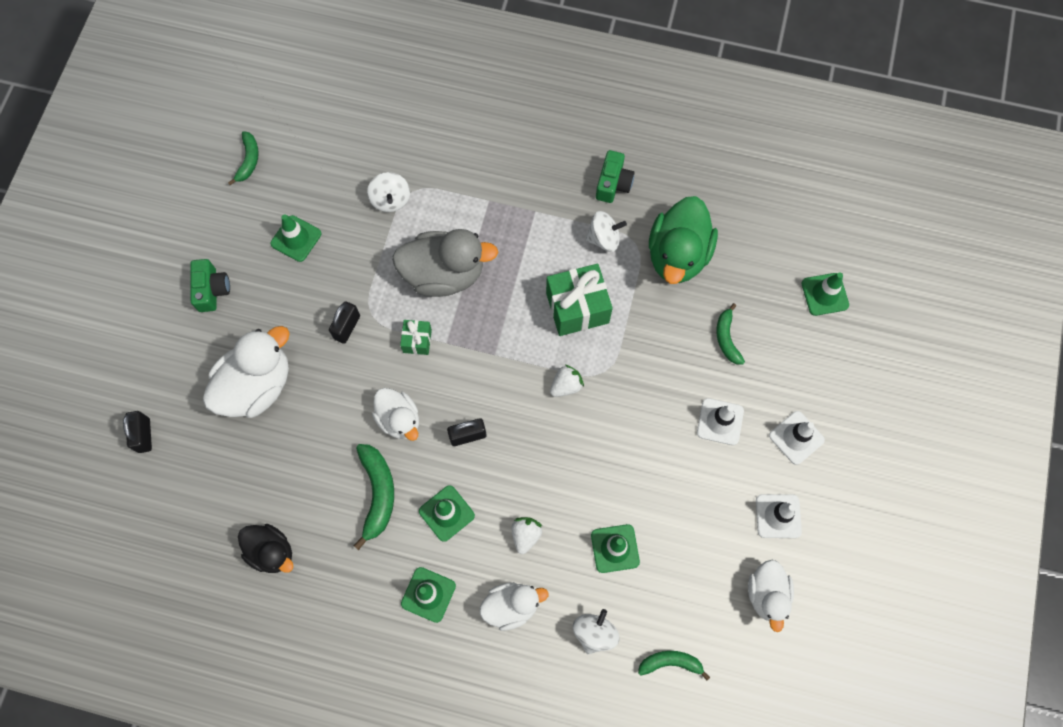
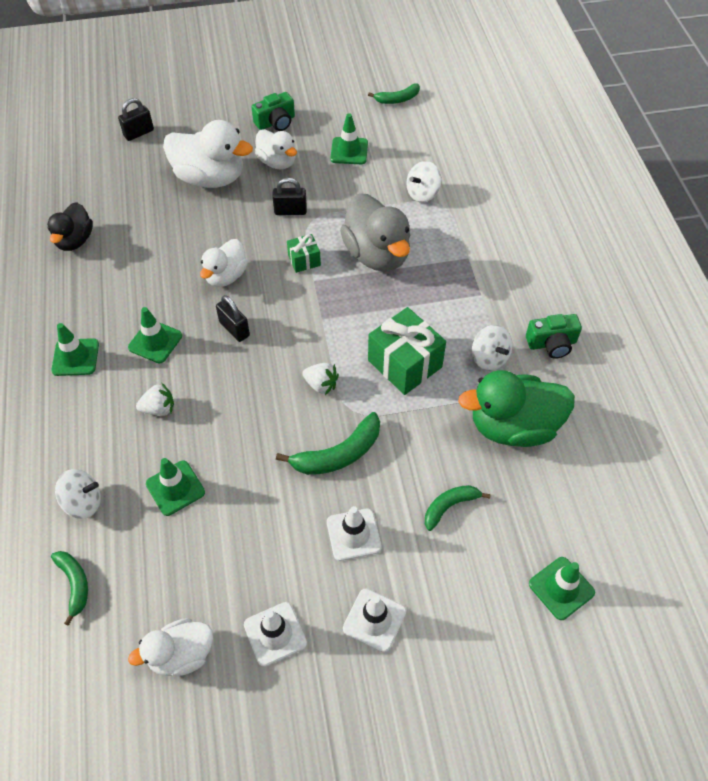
camera: 65 degrees right, 15 degrees down
green banana [353,444,394,550] -> green banana moved to [276,412,380,475]
white duck [480,582,549,631] -> white duck moved to [255,129,297,169]

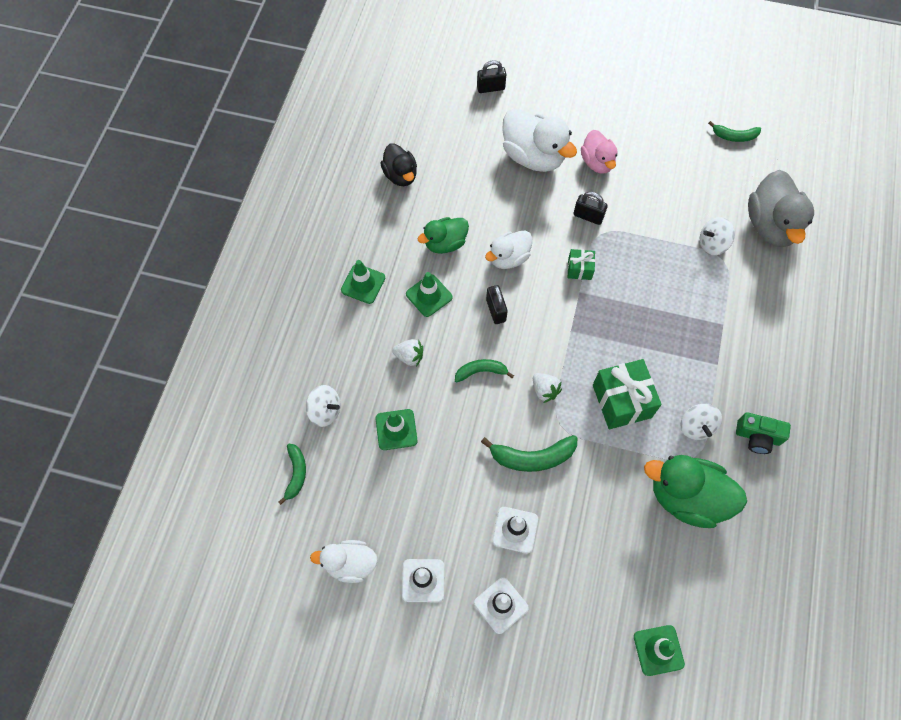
camera: 25 degrees right, 10 degrees up
black duck [47,202,93,251] -> black duck turned 60 degrees counterclockwise [381,143,417,186]
green camera [252,92,295,131] -> none
white duck [255,129,297,169] -> pink duck [581,130,617,174]
green traffic cone [330,113,368,164] -> none
grey duck [340,193,410,271] -> grey duck moved to [748,170,814,247]
green banana [425,485,491,531] -> green banana moved to [455,359,514,383]
none -> green duck [418,217,469,254]

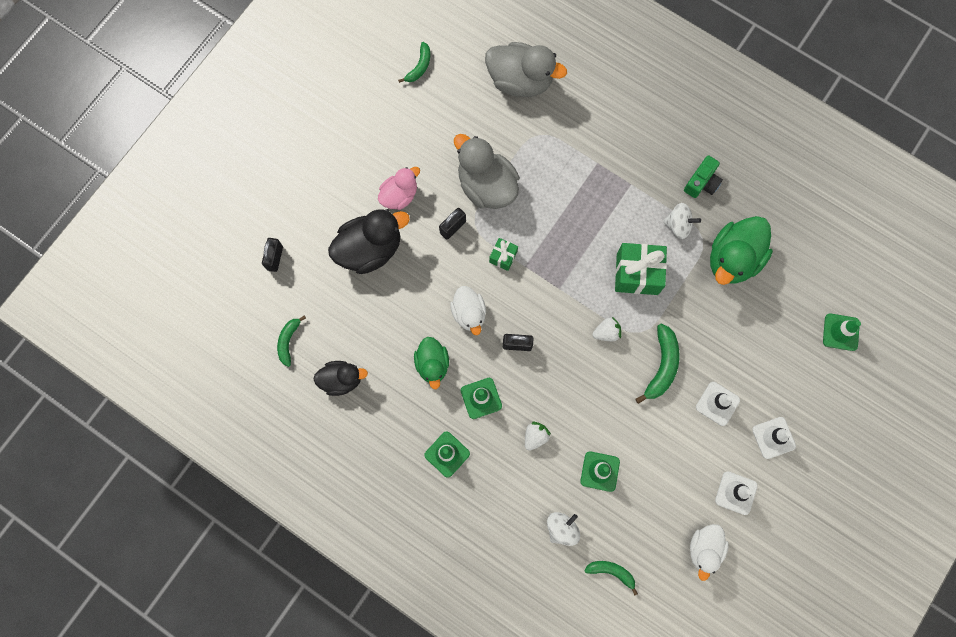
camera: 70 degrees left, 10 degrees up
green banana [455,359,514,383] -> green banana moved to [277,316,306,367]
white duck [502,108,577,172] -> black duck [328,209,410,274]
pink duck [581,130,617,174] -> pink duck turned 45 degrees counterclockwise [378,167,420,210]
white spinning top [700,217,735,255] -> none
none -> grey duck [454,134,519,209]

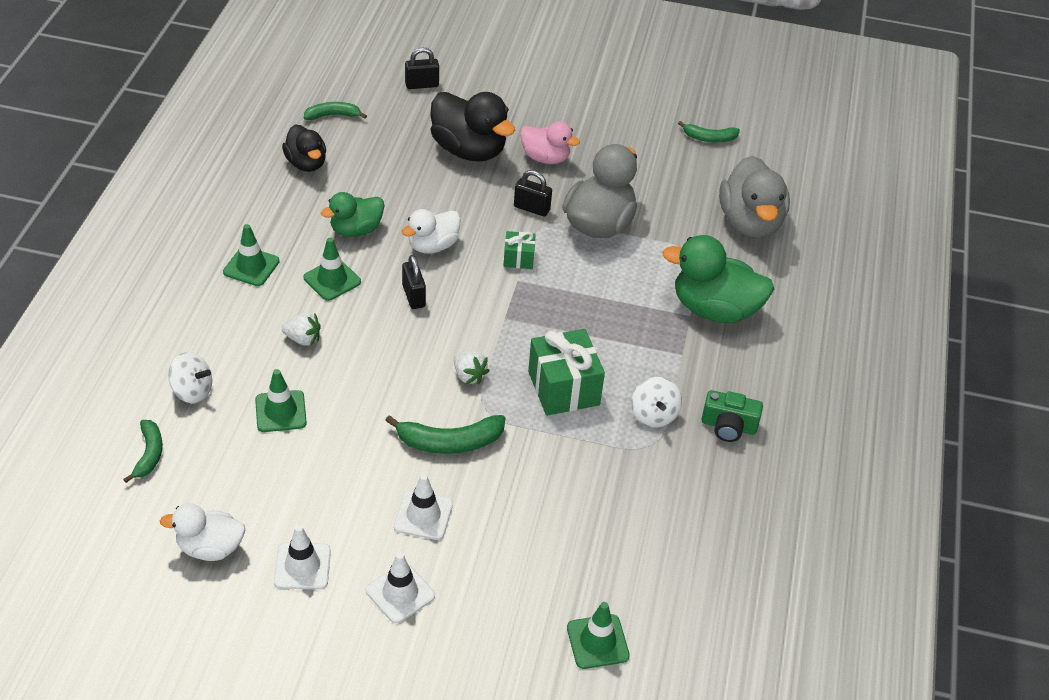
camera: 65 degrees right, 30 degrees down
green duck [710,216,773,285] -> green duck moved to [662,235,774,323]

